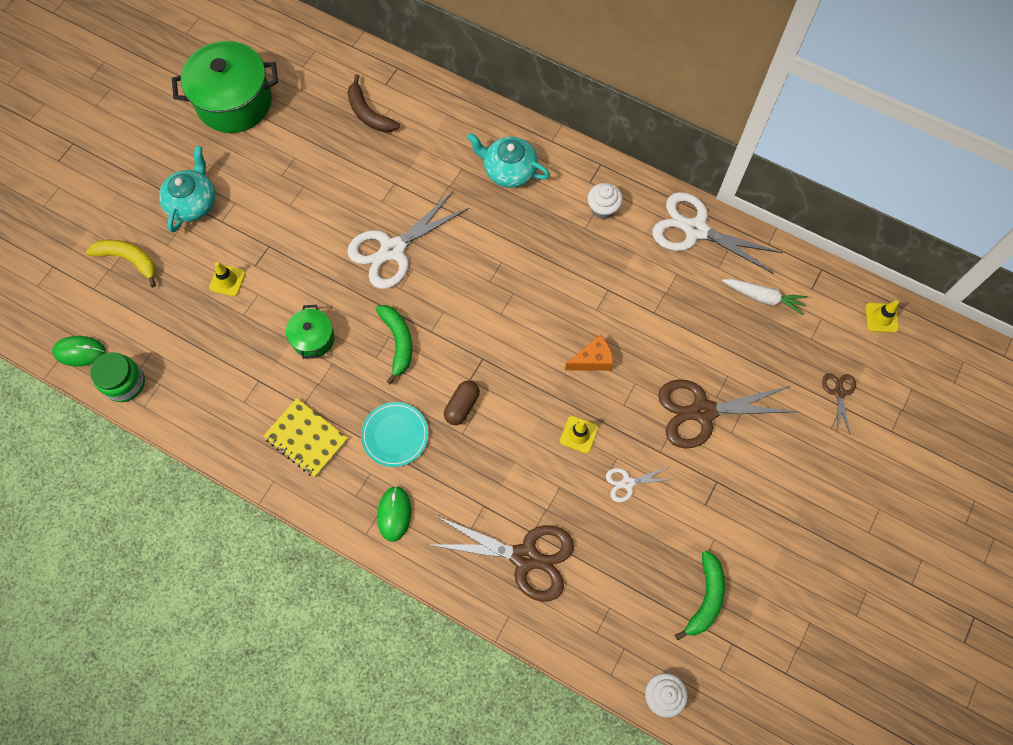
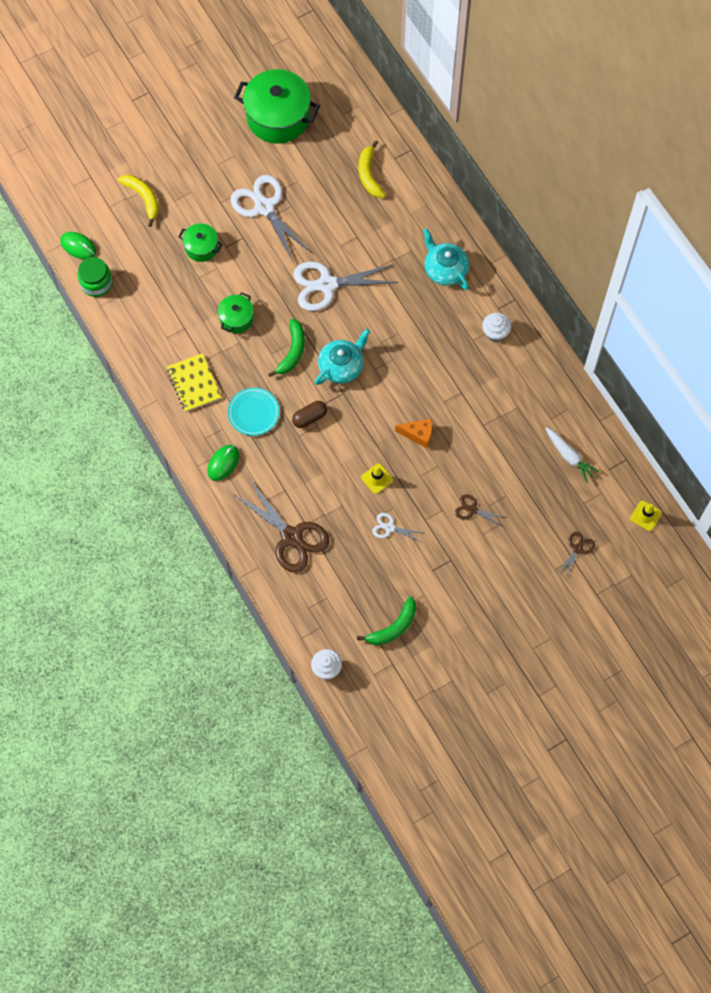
camera: 30 degrees right, 0 degrees up
turquoise teapot [159,146,216,233] -> turquoise teapot moved to [315,329,370,385]
yellow traffic cone [209,262,246,296] -> green pot [178,223,222,262]
brown banana [347,74,400,133] -> yellow banana [359,141,386,198]
white scissors [652,192,783,274] -> white scissors moved to [230,175,312,263]
brown scissors [658,379,798,449] -> brown scissors [455,494,507,526], size x0.47

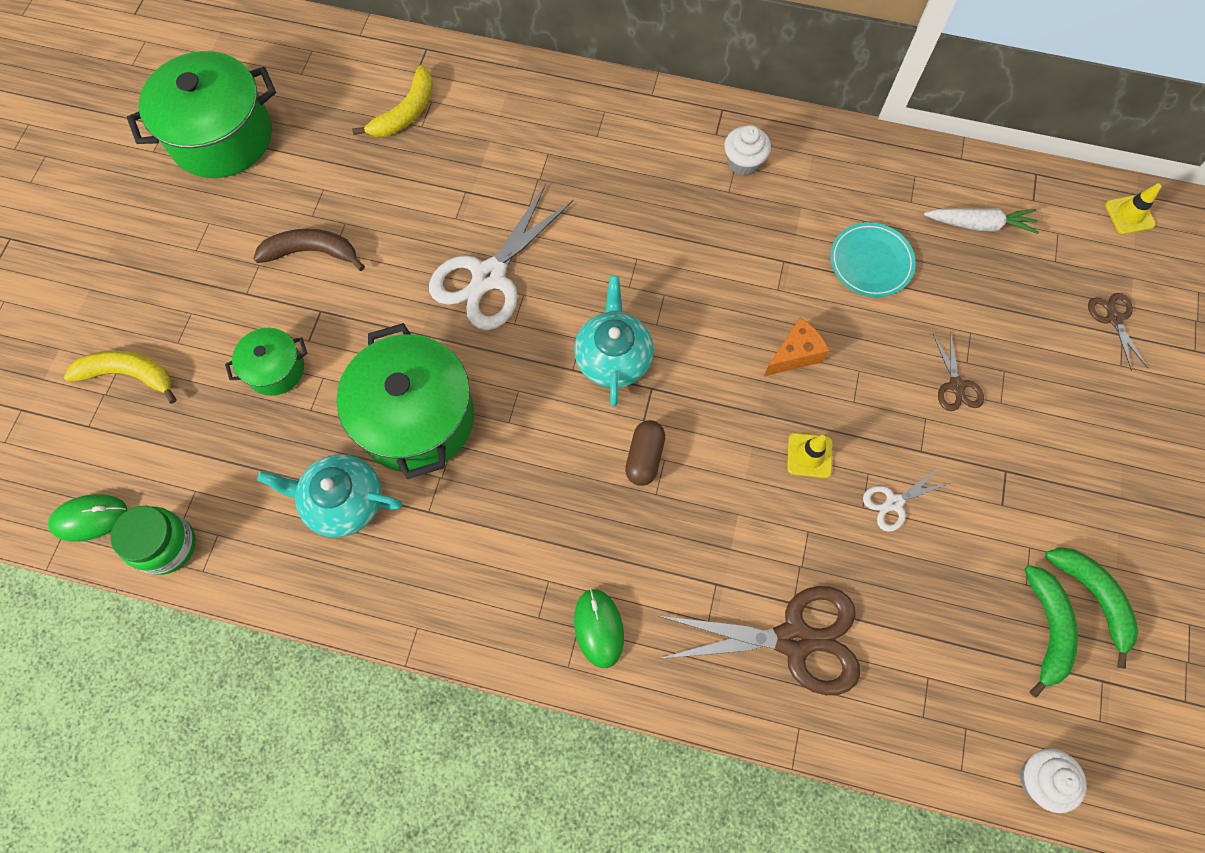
camera: 45 degrees left, 0 degrees up
yellow notebook [167,353,221,412] -> none
green pot [218,292,254,333] -> green pot [336,323,474,479], size x1.96
turquoise plate [228,388,280,436] -> turquoise plate moved to [830,222,916,297]
white scissors [230,175,312,263] -> brown banana [253,229,365,271]
green banana [268,319,305,377] -> green banana moved to [1045,547,1138,669]
yellow banana [359,141,386,198] -> yellow banana turned 90 degrees counterclockwise [352,65,433,137]
turquoise teapot [423,228,469,290] -> turquoise teapot moved to [257,454,402,538]
brown scissors [455,494,507,526] -> brown scissors turned 75 degrees counterclockwise [933,331,984,411]

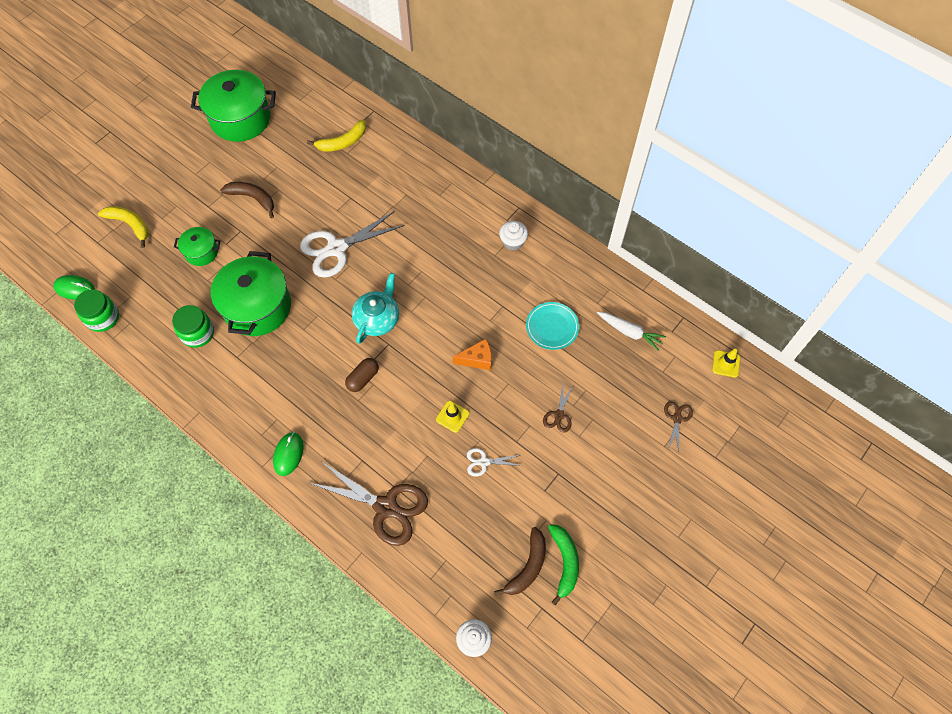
camera: 25 degrees right, 5 degrees down
turquoise teapot [257,454,402,538] -> green jar [172,305,214,348]
green banana [1024,565,1078,698] -> brown banana [494,527,546,596]

